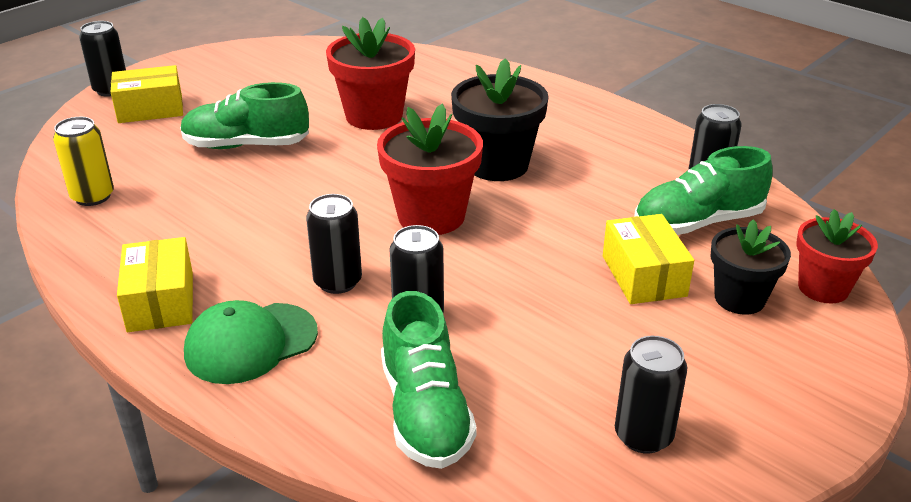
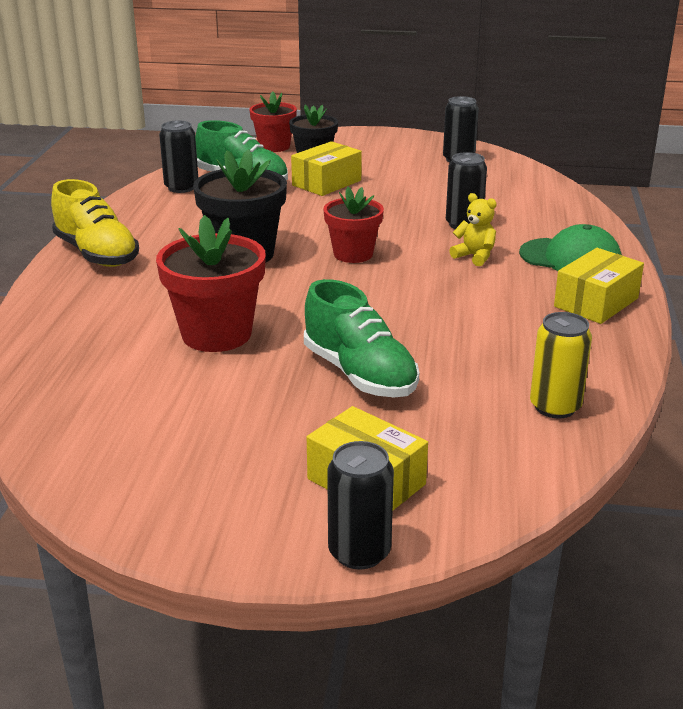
camera: 125 degrees left, 5 degrees down
black can [306,194,362,294] -> yellow teddy bear [449,193,497,266]
red flower pot [377,104,483,235] -> red flower pot [323,187,384,263], size x0.65
green shoe [381,291,477,469] -> none
none -> yellow shoe [51,179,139,267]

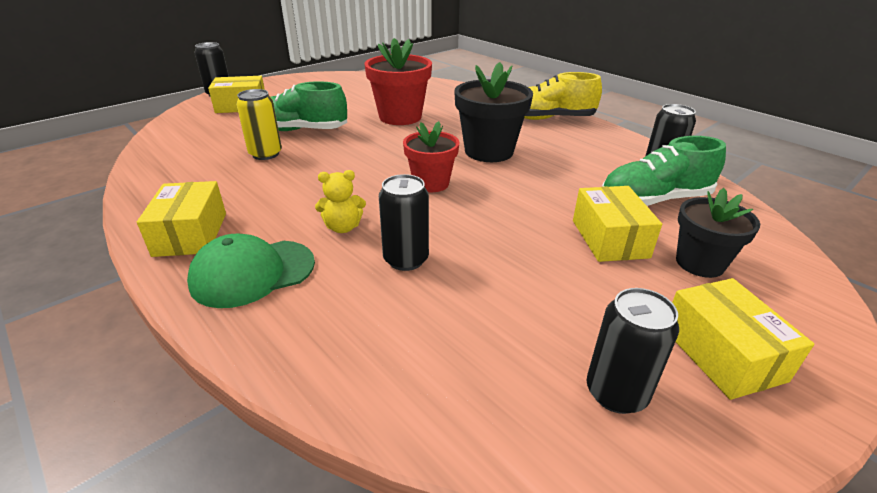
camera: 130 degrees right, 5 degrees up
red flower pot [250,92,297,152] -> none
yellow can [530,312,592,418] -> yellow can moved to [236,89,282,160]
none -> yellow box [672,278,814,400]

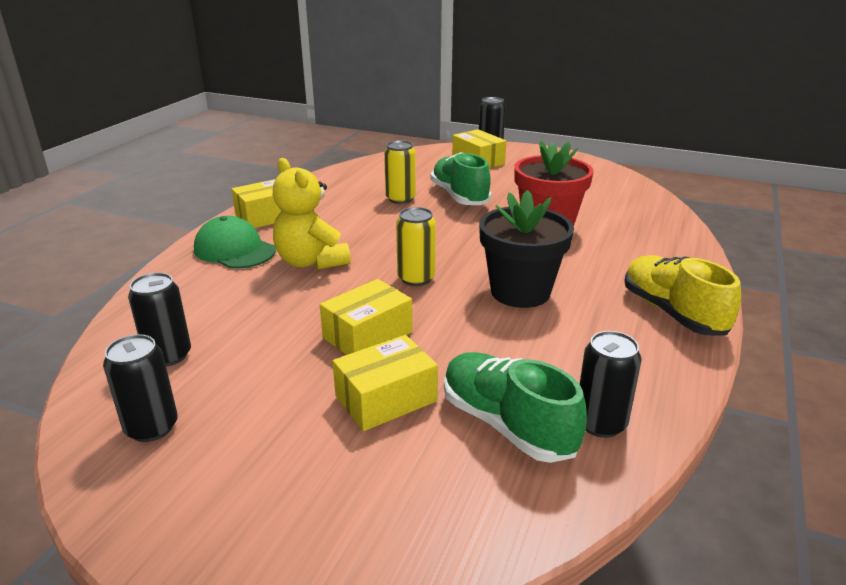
camera: 65 degrees right, 5 degrees down
yellow teddy bear [315,170,366,233] -> yellow teddy bear [273,158,351,270], size x1.83
black can [379,174,429,271] -> black can moved to [128,273,191,366]
red flower pot [403,121,460,192] -> yellow can [396,207,436,286]
yellow box [672,278,814,400] -> yellow box moved to [320,279,412,355]
black flower pot [676,188,760,278] -> none

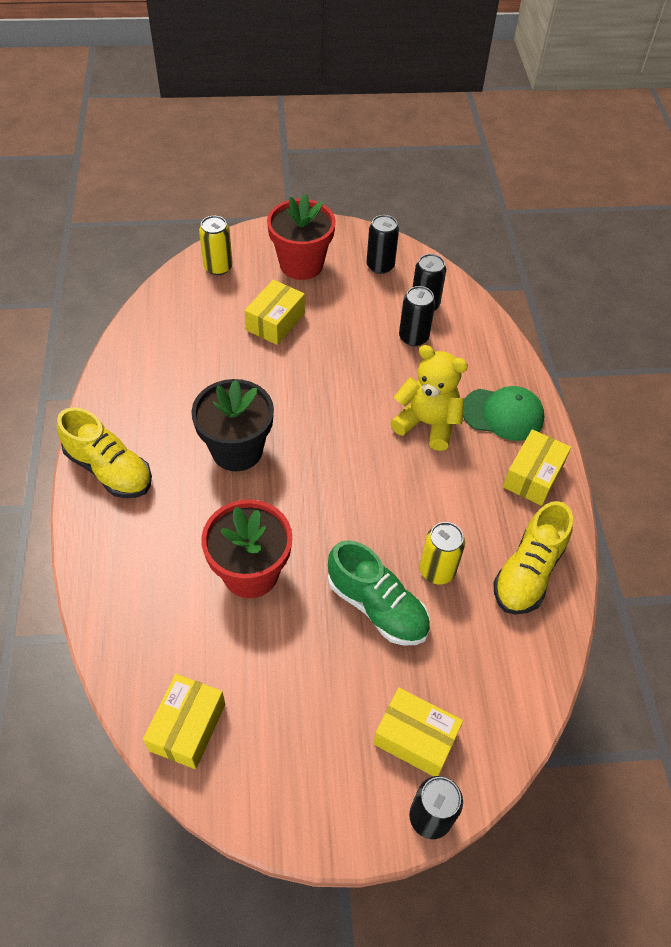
camera: 150 degrees right, 25 degrees up
yellow box [320,279,412,355] -> yellow box moved to [143,674,225,769]
yellow can [396,207,436,286] -> yellow can moved to [199,216,233,275]
green shoe [444,352,587,463] -> none
black can [580,331,642,438] -> black can moved to [399,286,435,346]
none -> red flower pot [267,194,336,280]
none -> yellow shoe [493,501,573,614]

